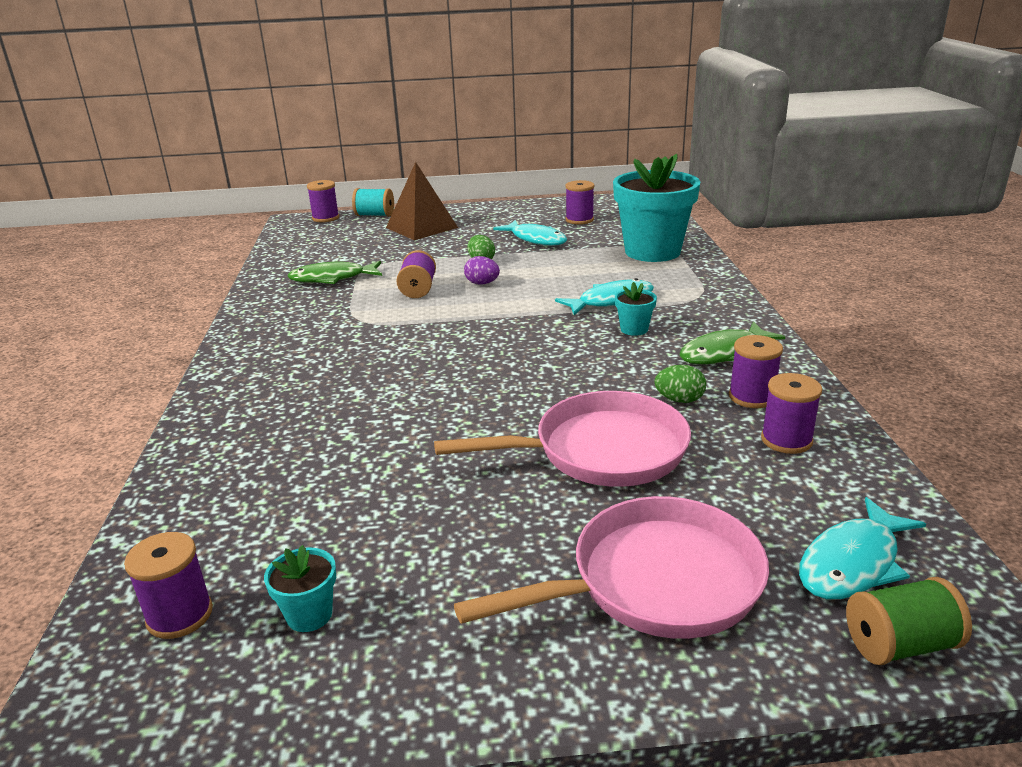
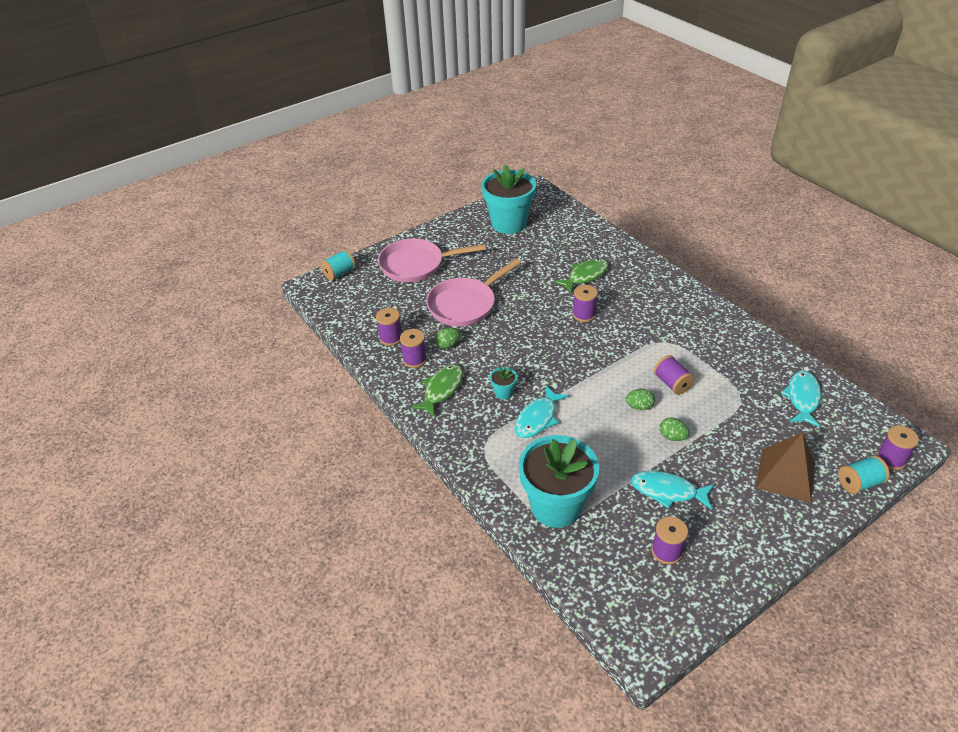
camera: 150 degrees right, 15 degrees up
purple spool [124,532,213,639] -> purple spool moved to [573,285,598,322]
turquoise flower pot [264,545,336,632] -> turquoise flower pot [482,165,536,234], size x2.48
green fish [287,261,382,284] -> green fish moved to [554,258,609,293]
pink pan [454,496,769,639] -> pink pan turned 45 degrees clockwise [378,238,486,282]
purple egg [464,256,500,285] -> green egg [626,389,655,410]
turquoise fish [799,497,926,599] -> turquoise fish moved to [781,371,821,427]
green spool [846,577,972,665] -> turquoise spool [320,250,356,281]

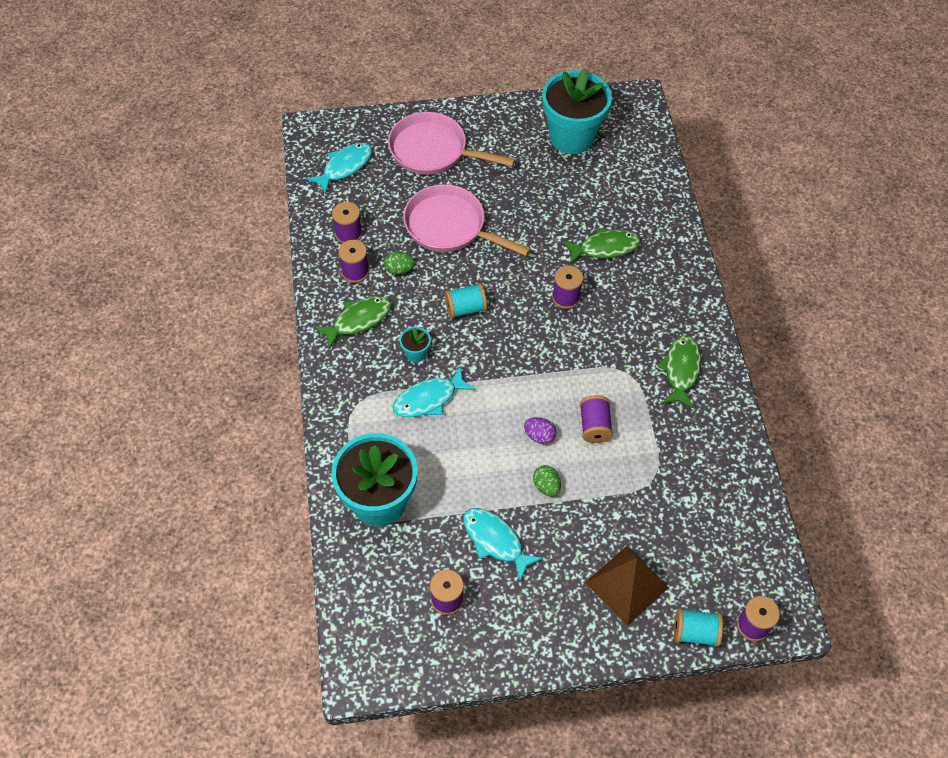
camera: 25 degrees right, 15 degrees up
turquoise spool [320,250,356,281] -> turquoise spool moved to [445,283,487,318]
pink pan [426,259,521,326] -> pink pan turned 45 degrees clockwise [403,184,531,256]
green egg [626,389,655,410] -> purple egg [524,417,556,444]
turquoise fish [781,371,821,427] -> turquoise fish moved to [306,143,372,194]
none -> green fish [658,335,701,408]

